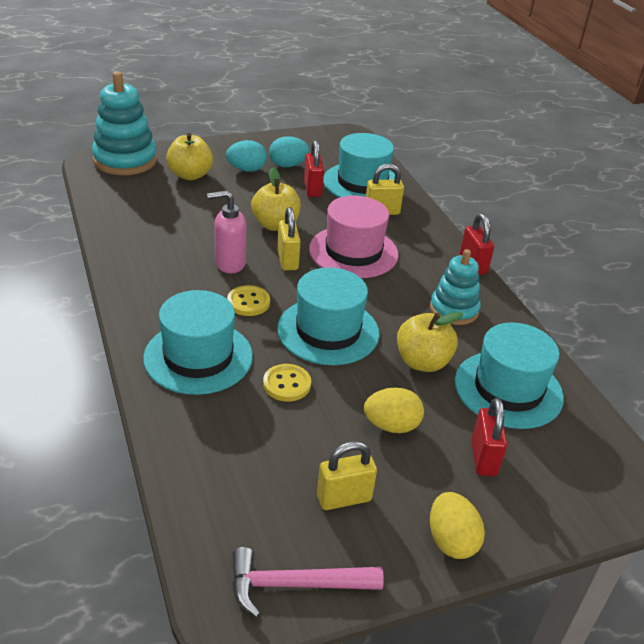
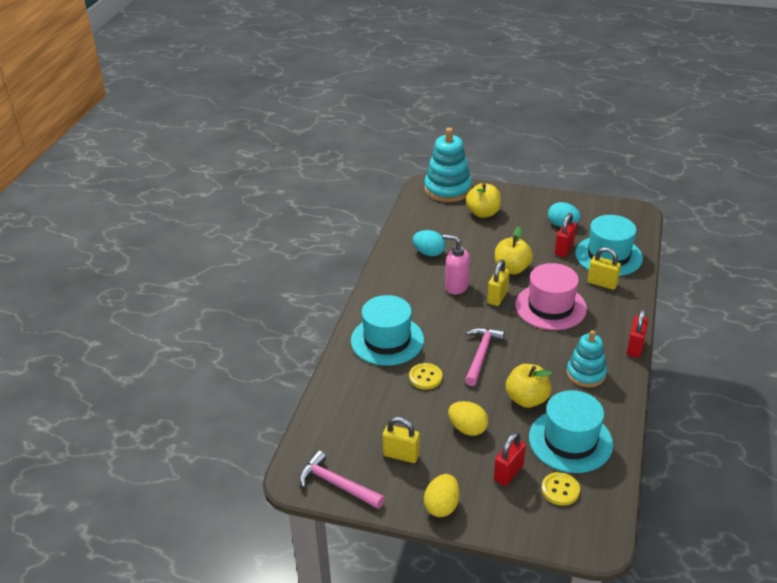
camera: 40 degrees right, 0 degrees up
turquoise egg [226,140,267,172] -> turquoise egg moved to [413,230,445,257]
yellow button [227,285,270,316] -> yellow button moved to [541,472,580,506]
turquoise hat [277,268,379,365] -> pink hammer [465,327,505,386]

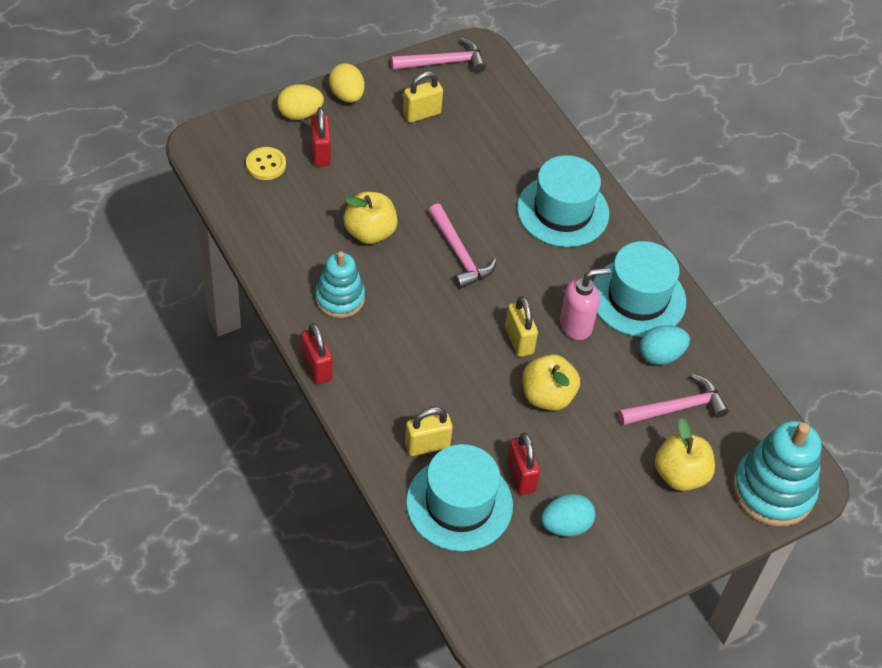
camera: 130 degrees right, 15 degrees up
yellow button [409,363,442,390] -> none
yellow egg [448,401,488,436] -> yellow egg moved to [277,84,324,120]
pink hat [515,263,587,330] -> none
turquoise hat [529,390,613,473] -> turquoise hat moved to [593,241,686,337]
none -> pink hammer [618,374,729,425]

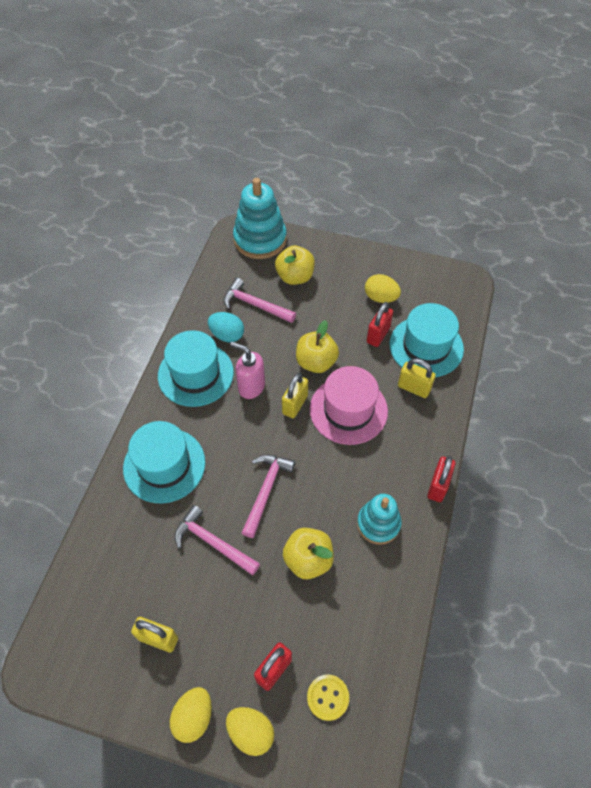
camera: 130 degrees left, 5 degrees up
pink hammer [391,38,486,73] -> pink hammer moved to [175,505,260,575]
turquoise egg [541,494,595,536] -> yellow egg [365,274,401,303]
none -> pink hat [310,366,388,445]

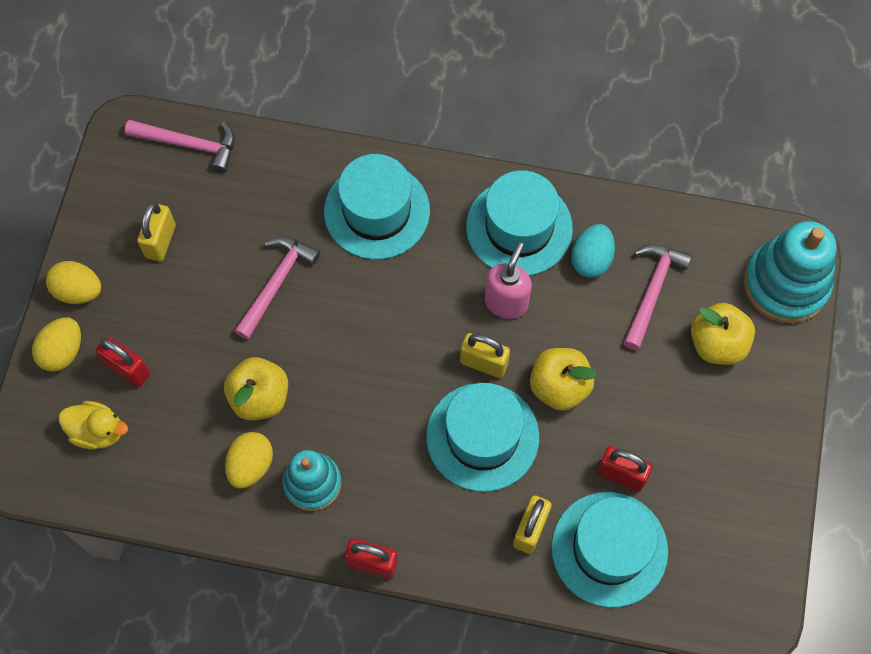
camera: 85 degrees right, 10 degrees up
pink hammer [242,455,295,538] -> pink hammer moved to [125,120,235,173]
yellow button [307,675,349,721] -> yellow duck [59,401,128,449]
pink hat [310,366,388,445] -> turquoise hat [426,383,539,492]
yellow egg [365,274,401,303] -> yellow egg moved to [225,432,273,488]

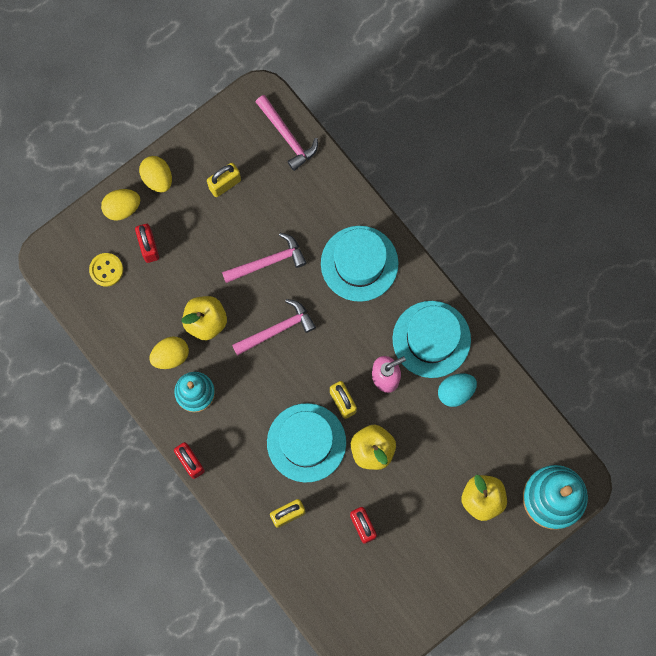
camera: 40 degrees right, 10 degrees up
yellow duck [59,401,128,449] -> yellow button [89,253,123,287]
turquoise hat [551,492,668,608] -> none
pink hammer [624,244,692,350] -> pink hammer moved to [232,299,316,356]

